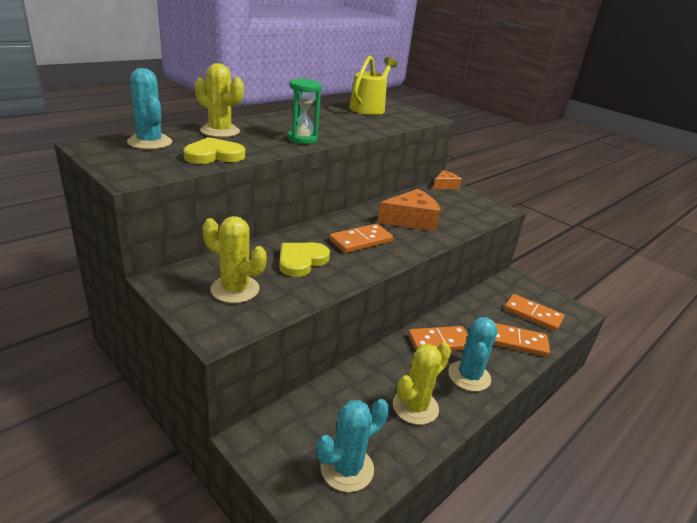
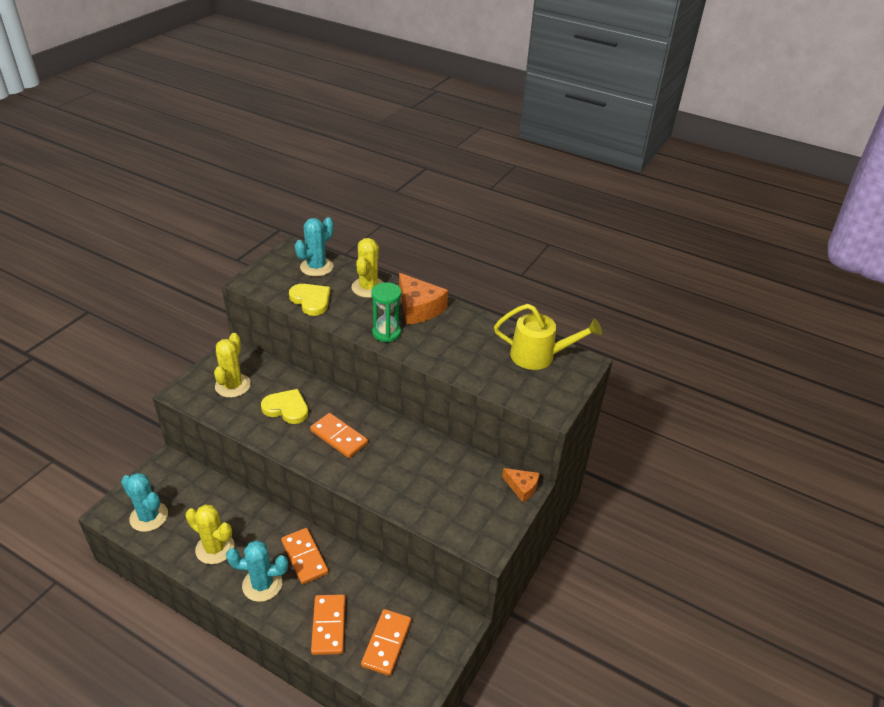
camera: 75 degrees right, 10 degrees up
orange cheese [377,189,441,231] -> orange cheese moved to [399,273,448,325]

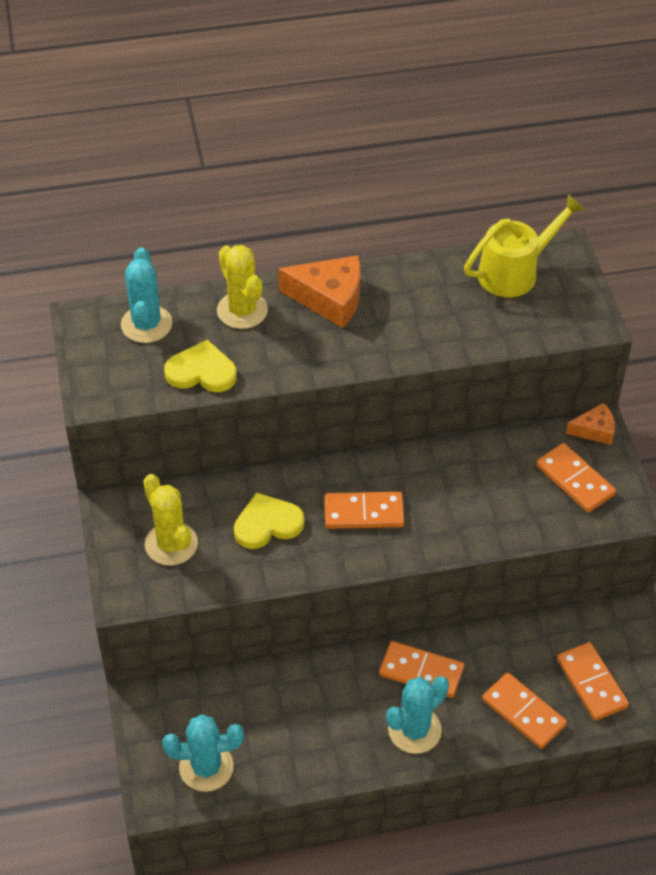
camera: 40 degrees left, 10 degrees up
yellow cactus [185,504,235,564] -> none
green hourglass [371,282,401,342] -> none
none -> orange domino [536,443,616,513]

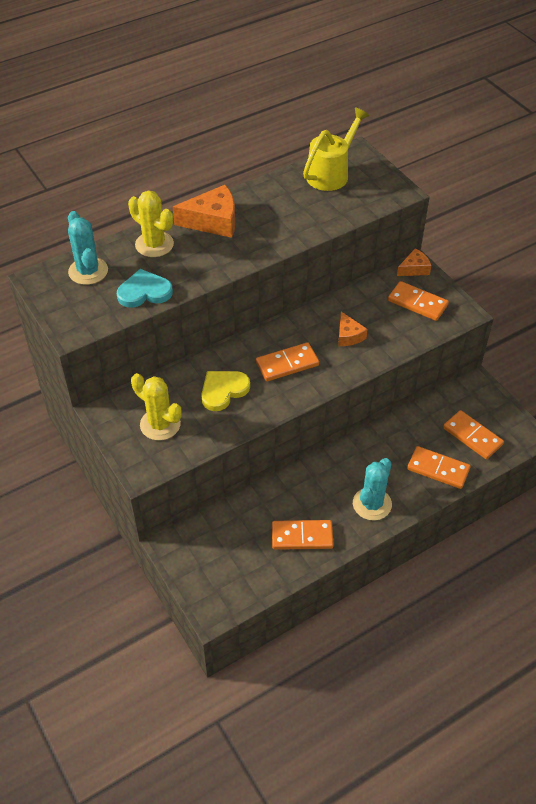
camera: 20 degrees left, 0 degrees up
turquoise cactus [163,714,244,792] -> none
yellow heart [164,340,237,392] -> turquoise heart [117,269,173,308]
orange domino [379,641,464,698] -> orange domino moved to [272,520,334,550]
none -> orange cheese [338,312,368,346]

